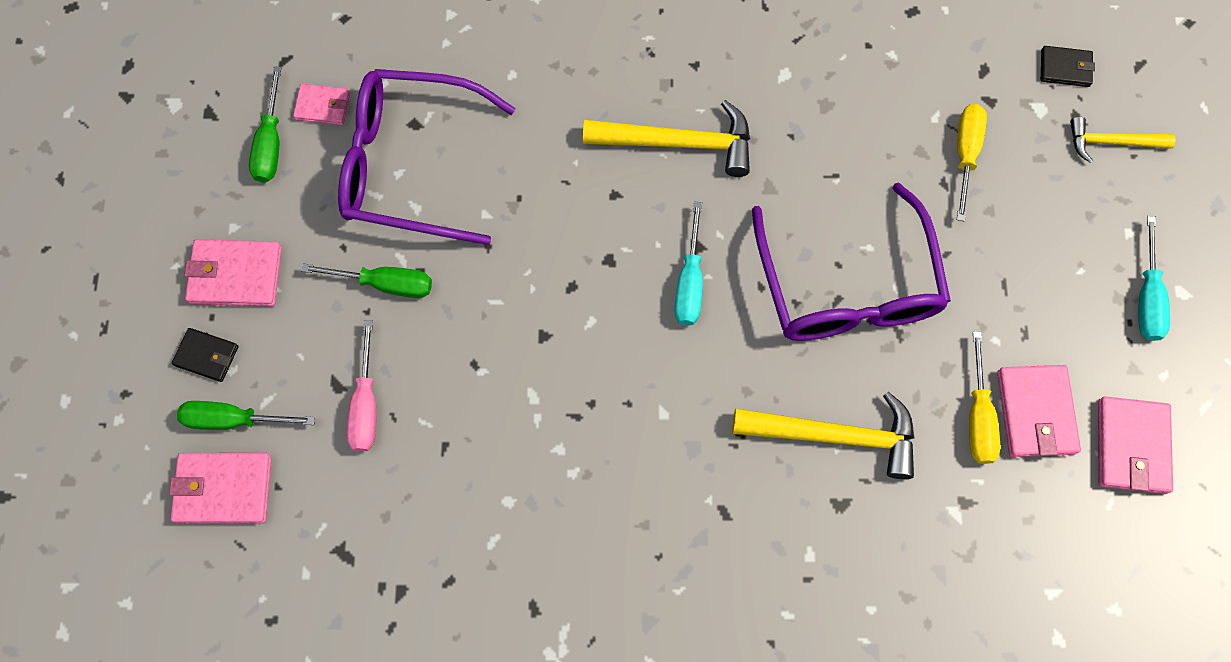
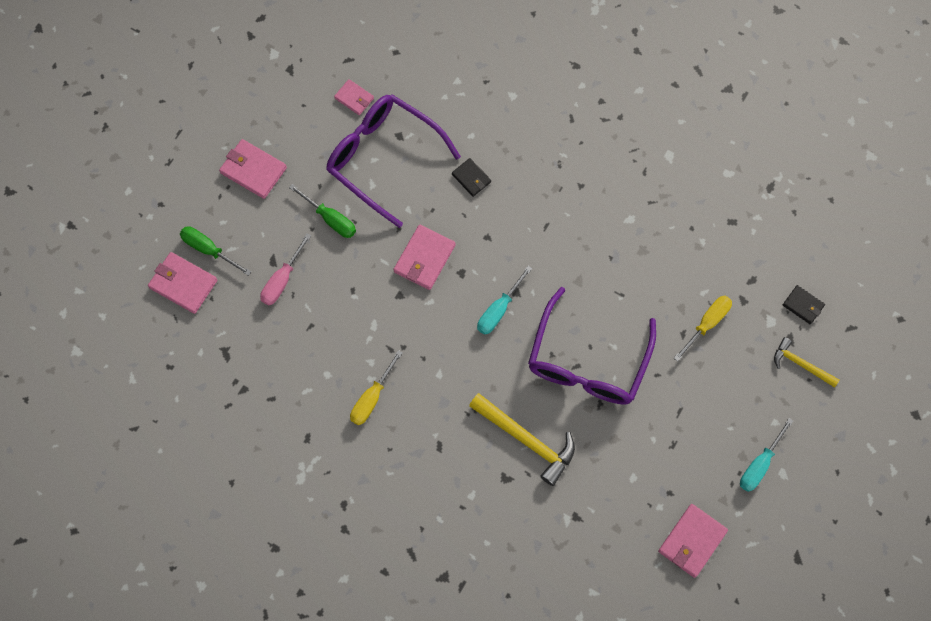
camera: 30 degrees right, 0 degrees up
black wallet [172,328,238,382] -> black wallet moved to [452,158,491,197]
green screwdriver [249,67,282,183] -> none
yellow hammer [583,100,750,177] -> none
yellow screwdriver [969,331,1000,464] -> yellow screwdriver moved to [350,350,403,425]
pink wallet [997,365,1081,457] -> pink wallet moved to [393,225,456,290]

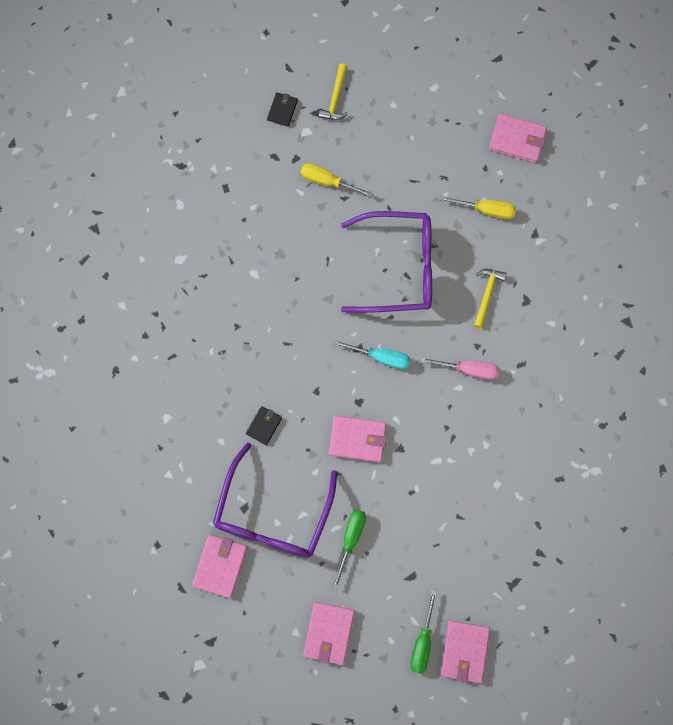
camera: 110 degrees left, 5 degrees up
pink screwdriver [260,233,311,305] -> pink screwdriver moved to [420,357,499,380]
pink wallet [334,79,374,115] -> pink wallet [192,534,247,598], size x1.65
yellow screwdriver [350,350,403,425] -> yellow screwdriver moved to [440,196,516,219]
yellow hammer [469,393,575,486] -> yellow hammer [474,269,507,328], size x0.60
turquoise screwdriver [740,418,793,492] -> none

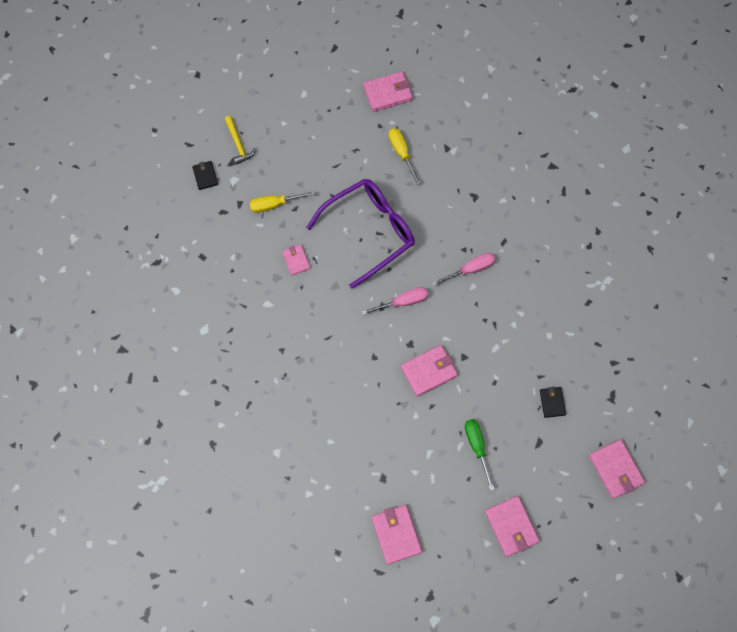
camera: 35 degrees left, 5 degrees down
purple glasses [213,442,337,558] -> none
black wallet [246,406,282,445] -> black wallet moved to [540,387,566,418]
turquoise screwdriver [333,340,411,370] -> pink screwdriver [362,287,428,315]
green screwdriver [411,590,437,674] -> none
yellow screwdriver [440,196,516,219] -> yellow screwdriver turned 90 degrees counterclockwise [389,128,421,185]
yellow hammer [474,269,507,328] -> none
none -> pink wallet [282,244,310,276]

